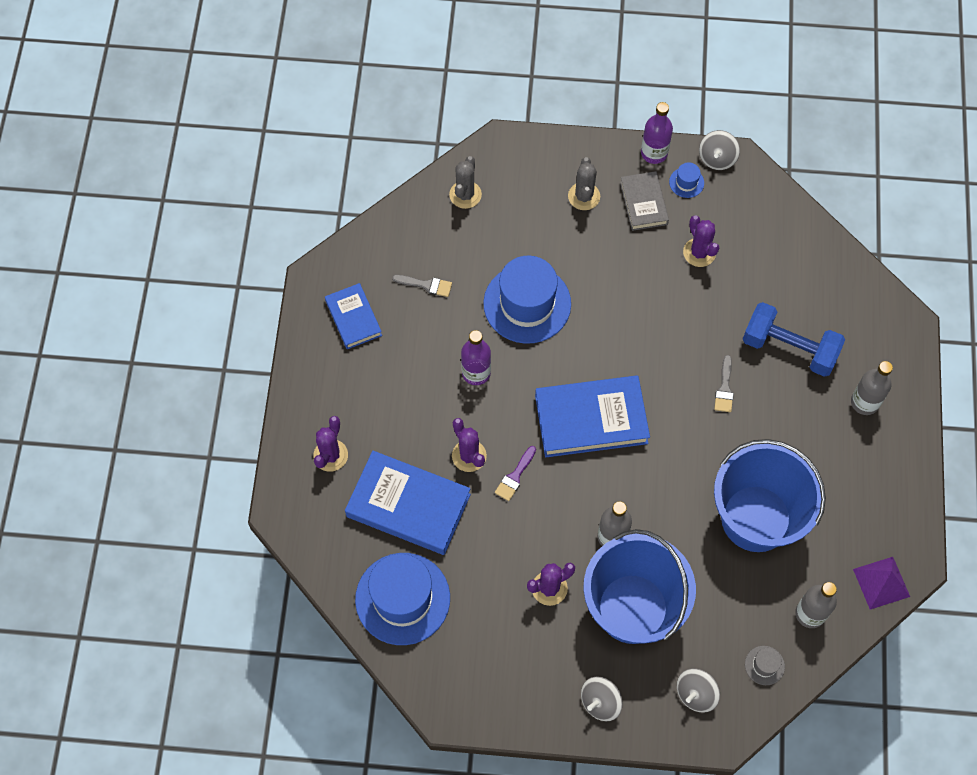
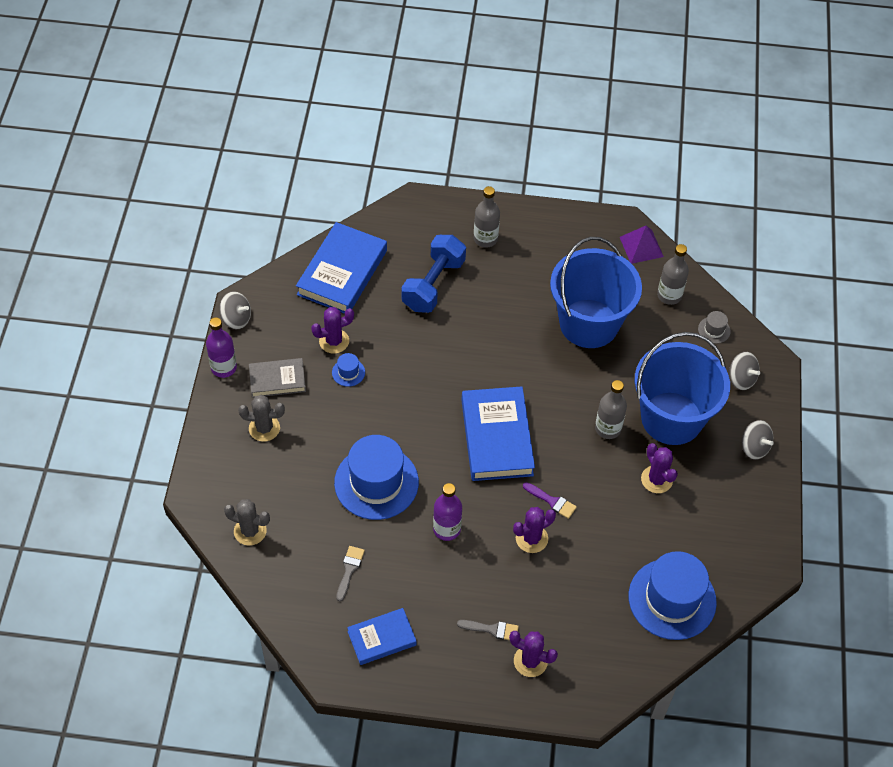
camera: 90 degrees left, 10 degrees down
blue book [345,451,471,555] -> blue book moved to [296,222,387,314]
blue hat [669,162,704,198] -> blue hat moved to [332,353,365,387]
grey brush [714,355,734,412] -> grey brush moved to [457,620,519,640]

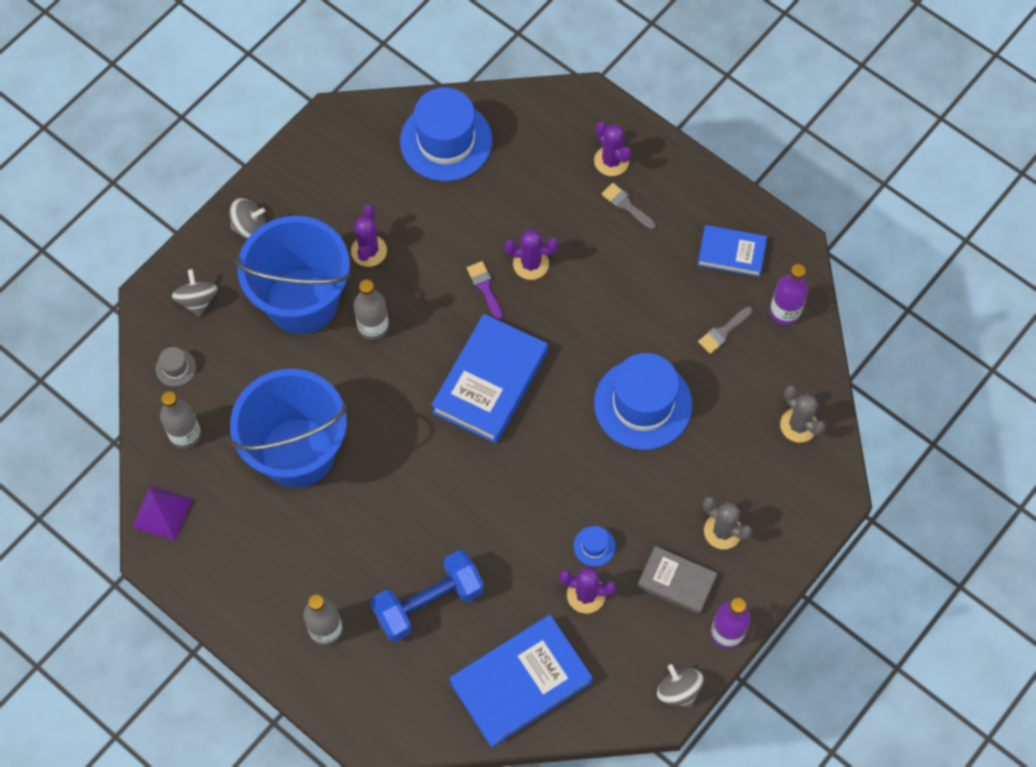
camera: 145 degrees left, 10 degrees up
purple bottle [433,483,462,541] -> purple bottle moved to [770,264,808,325]
grey spinning top [742,420,774,460] -> grey spinning top turned 90 degrees clockwise [229,198,265,239]

